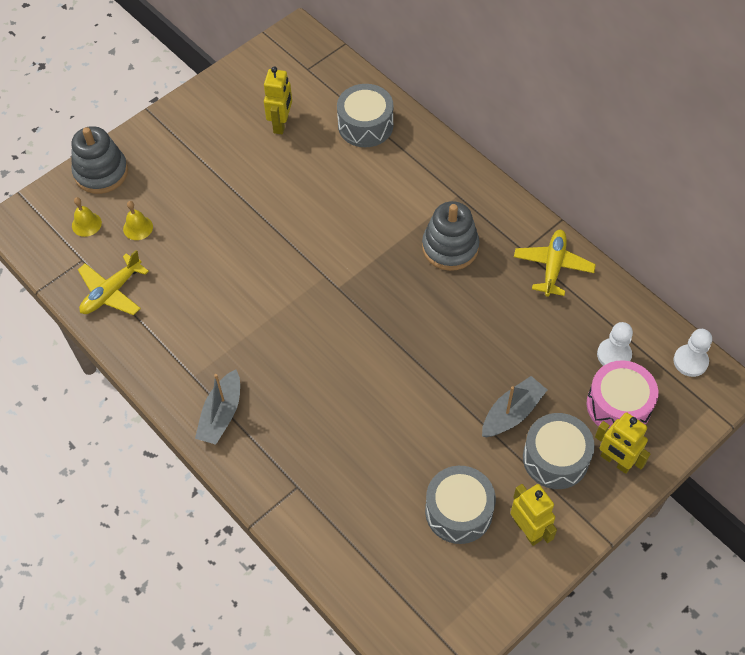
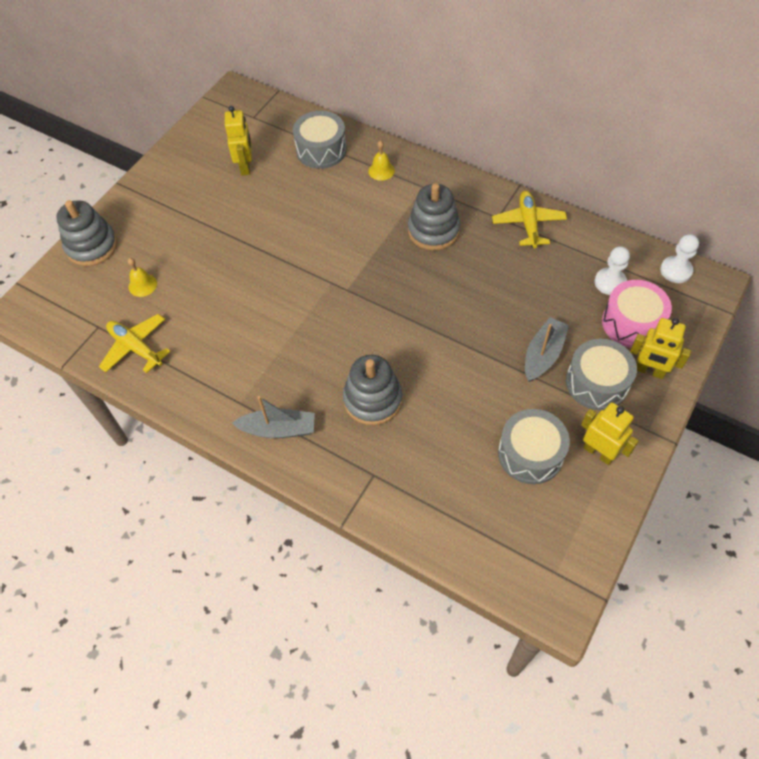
camera: 15 degrees left, 0 degrees up
yellow bell [72,197,102,237] -> yellow bell moved to [369,141,395,181]
yellow plane [78,250,149,315] -> yellow plane turned 105 degrees clockwise [99,314,171,373]
grey boat [195,369,240,445] -> grey boat turned 90 degrees counterclockwise [232,396,315,438]
none -> grey stacking toy [343,355,402,425]

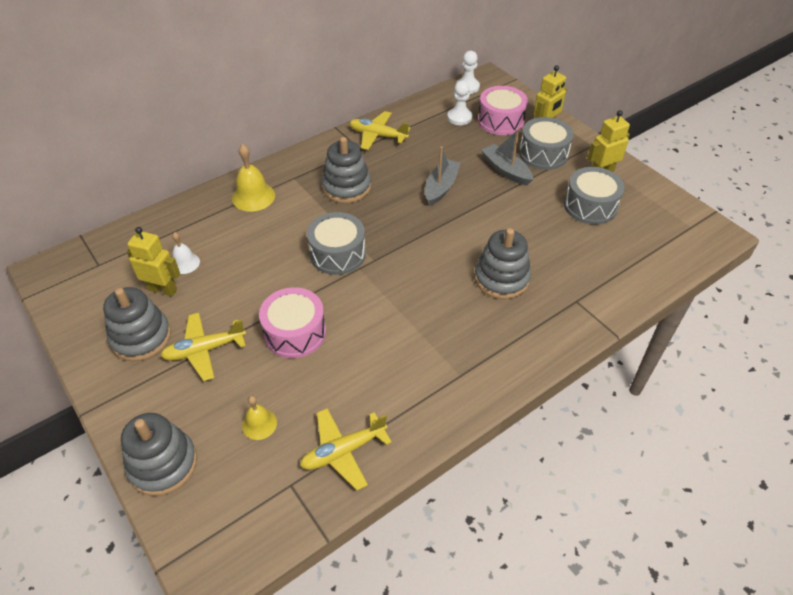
camera: 70 degrees left, 10 degrees down
grey boat [232,396,315,438] -> grey boat moved to [425,146,461,206]
grey drum [293,111,347,169] -> grey drum moved to [307,212,366,275]
yellow bell [369,141,395,181] -> yellow bell [232,144,275,212], size x1.63
none -> grey stacking toy [103,287,171,361]
none -> yellow plane [161,313,246,381]
none -> white bell [172,232,200,274]
none -> pink drum [259,287,326,358]

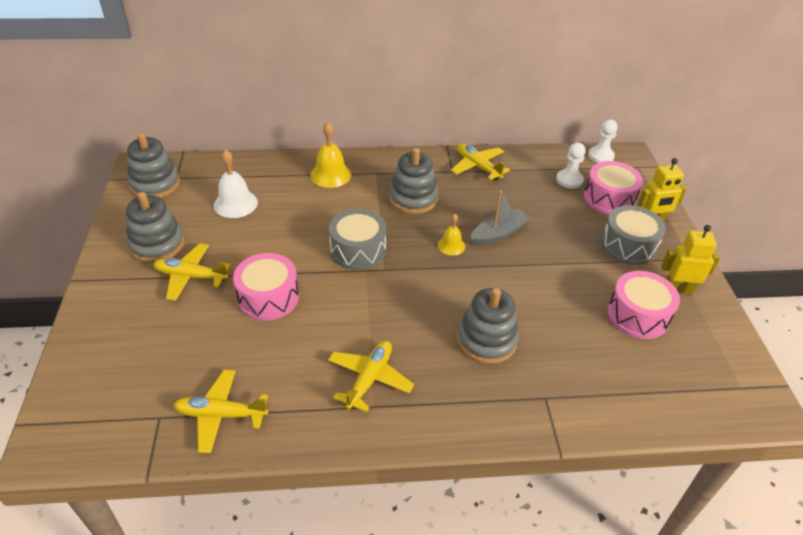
camera: 30 degrees right, 5 degrees down
grey stacking toy [121,413,197,496] -> grey stacking toy moved to [127,133,180,198]
yellow robot [127,227,180,296] -> none
white bell [172,232,200,274] -> white bell [214,149,258,218], size x1.63
yellow bell [242,396,277,440] -> yellow bell moved to [437,214,465,255]
grey boat [481,129,533,186] -> none
grey drum [564,167,625,225] -> pink drum [607,271,680,339]
none -> yellow plane [328,341,414,412]

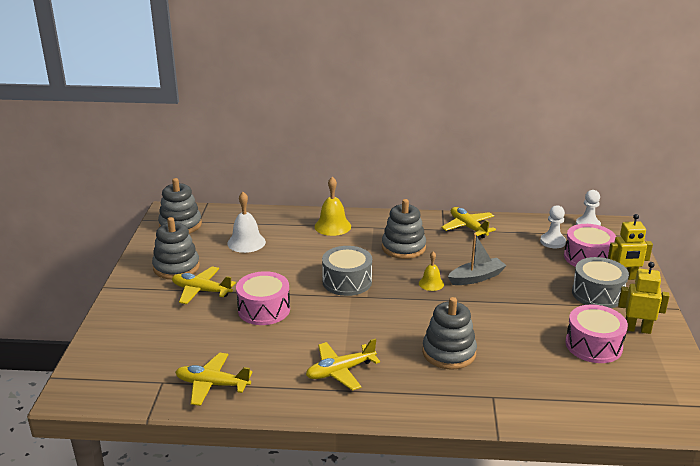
camera: 10 degrees right, 15 degrees down
yellow plane [328,341,414,412] -> yellow plane turned 150 degrees counterclockwise [306,338,380,391]

